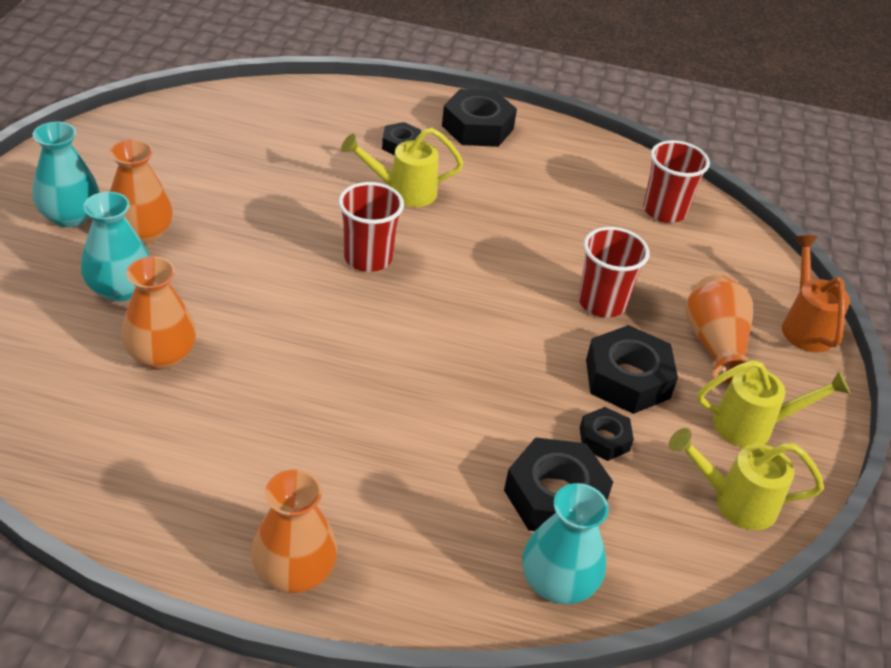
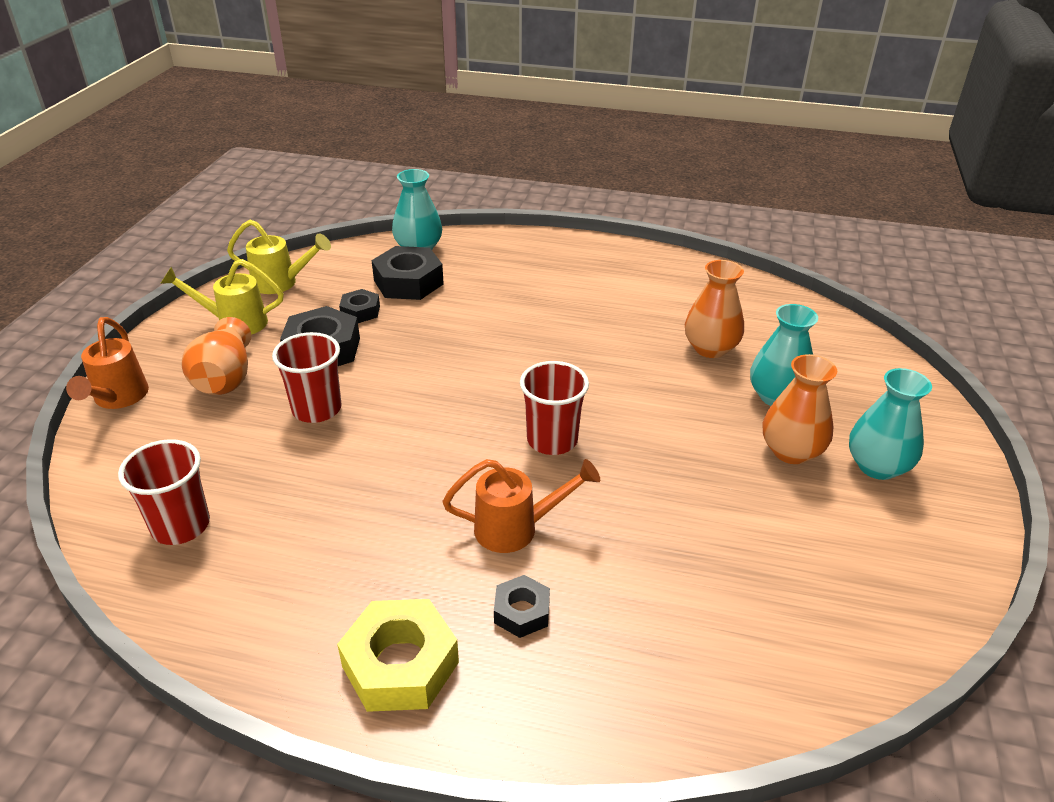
camera: 175 degrees left, 5 degrees down
orange vase [251,469,337,593] -> none
yellow watering can [341,128,464,207] -> orange watering can [443,459,600,553]
black nut [442,89,517,147] -> yellow nut [337,599,459,712]

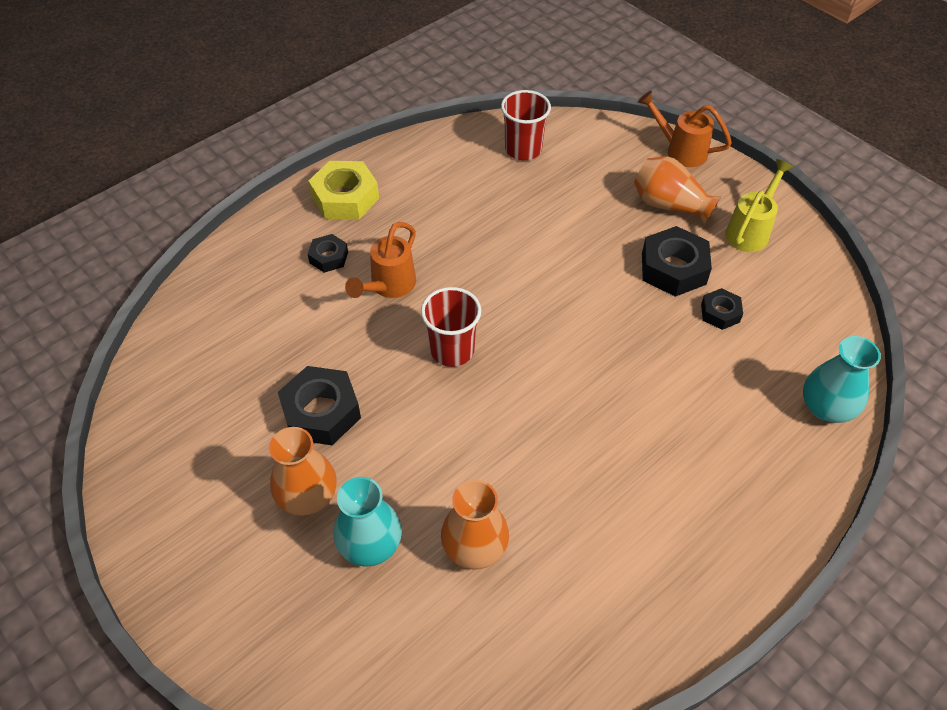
camera: 125 degrees right, 15 degrees up
yellow watering can [227,220,331,294] -> none
red cup [272,332,342,423] -> none
black nut [372,246,444,300] -> black nut moved to [278,366,361,445]
turquoise vase [849,368,932,480] -> none

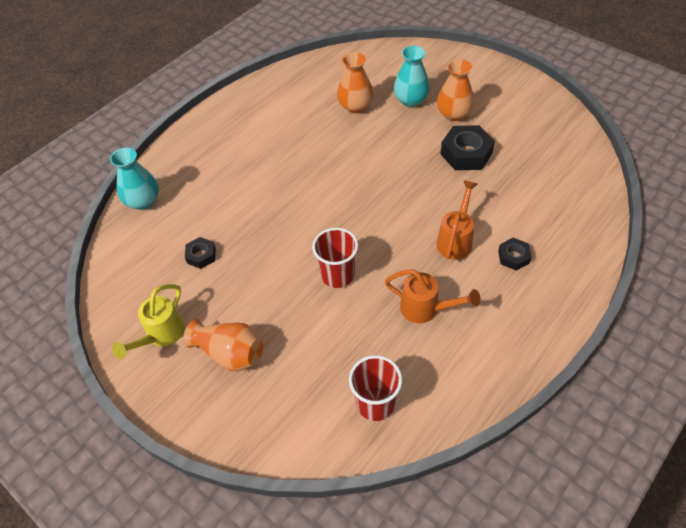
camera: 175 degrees right, 0 degrees up
yellow nut [309,161,379,220] -> none
red cup [421,287,481,367] -> red cup moved to [312,228,358,288]
orange watering can [638,91,732,167] -> orange watering can moved to [385,269,481,323]
black nut [642,226,712,297] -> none

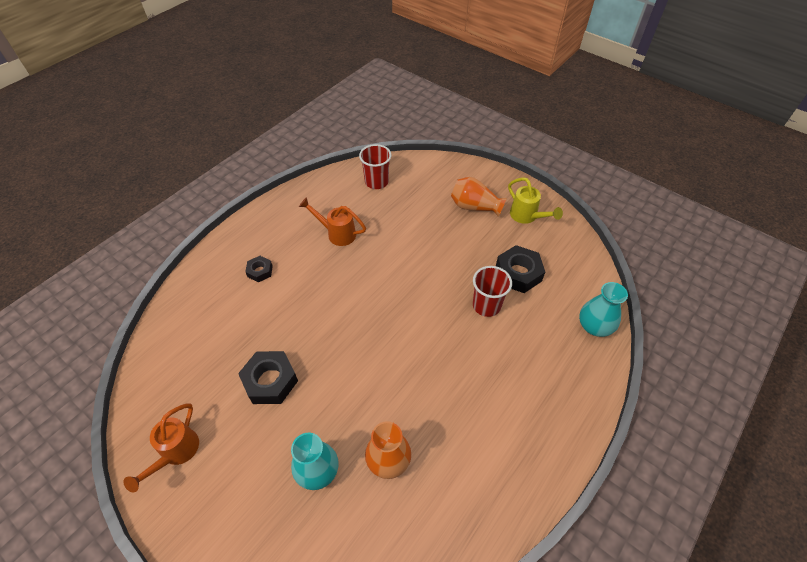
camera: 175 degrees right, 0 degrees up
yellow watering can [112,284,185,359] -> yellow watering can turned 120 degrees clockwise [508,177,563,224]
black nut [185,237,216,269] -> black nut [496,245,545,293], size x1.78
red cup [312,228,358,288] -> red cup moved to [473,266,512,317]
orange vase [437,59,474,121] -> none
orange watering can [437,180,477,260] -> orange watering can moved to [123,403,199,492]

